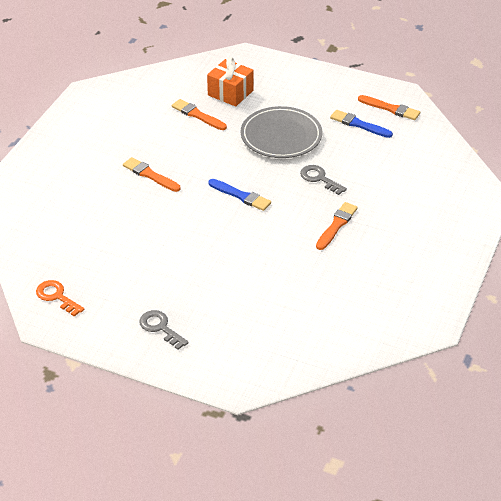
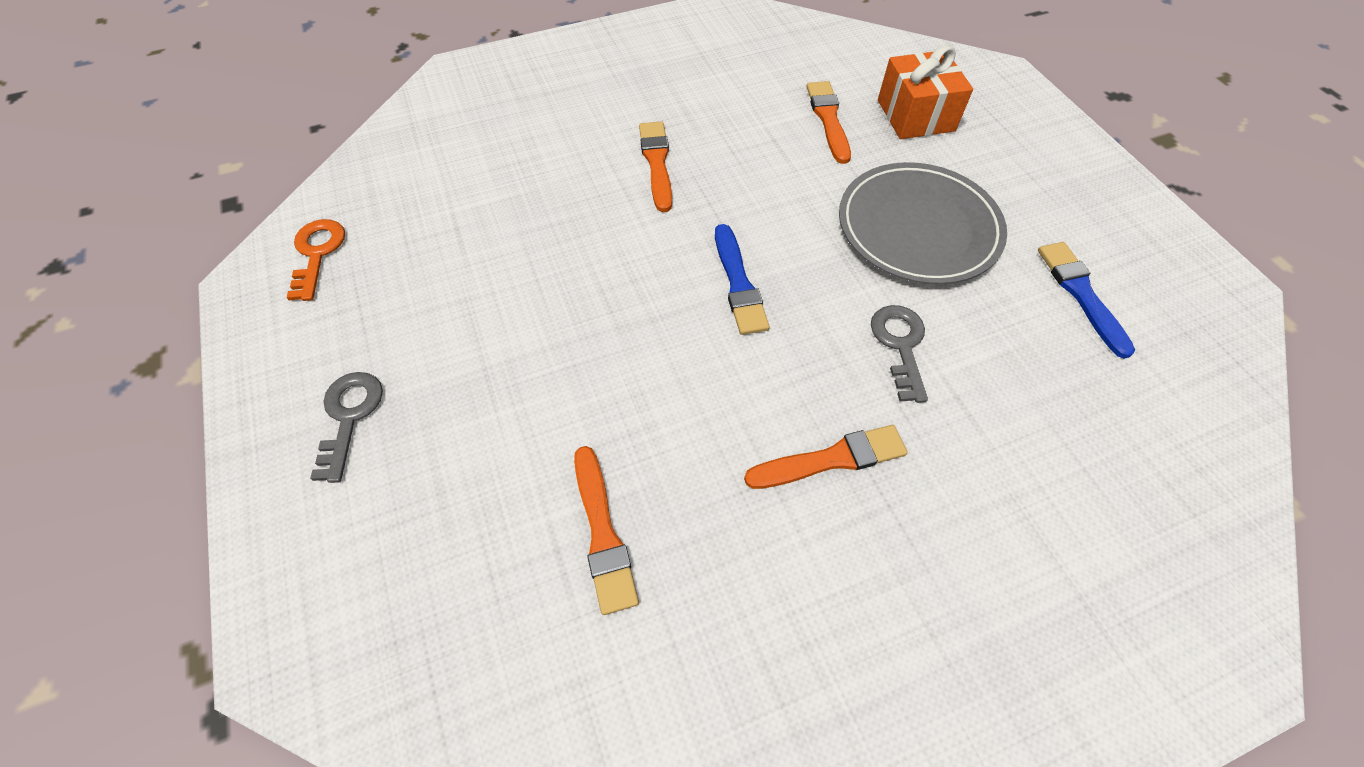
camera: 45 degrees right, 15 degrees up
orange brush [358,95,420,120] -> orange brush moved to [574,446,639,615]

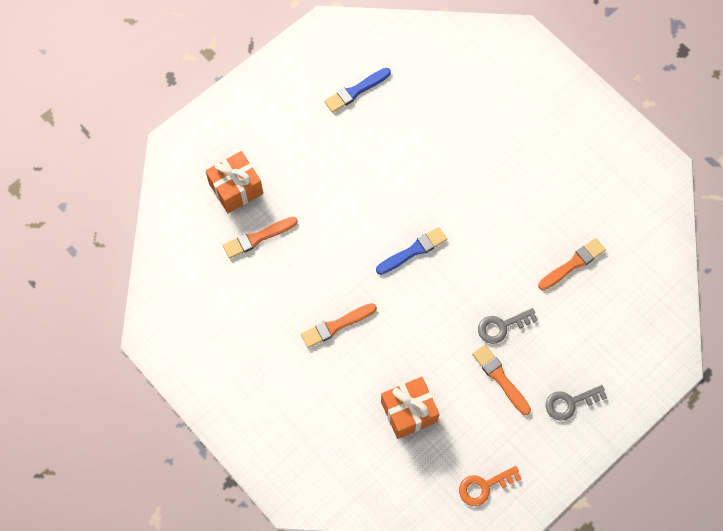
camera: 110 degrees left, 10 degrees up
orange brush [744,425,908,489] -> orange brush moved to [472,345,531,415]
grey plate [839,162,1007,284] -> none
grey key [871,305,928,403] -> grey key moved to [478,308,538,344]
none -> orange gift [381,377,439,439]

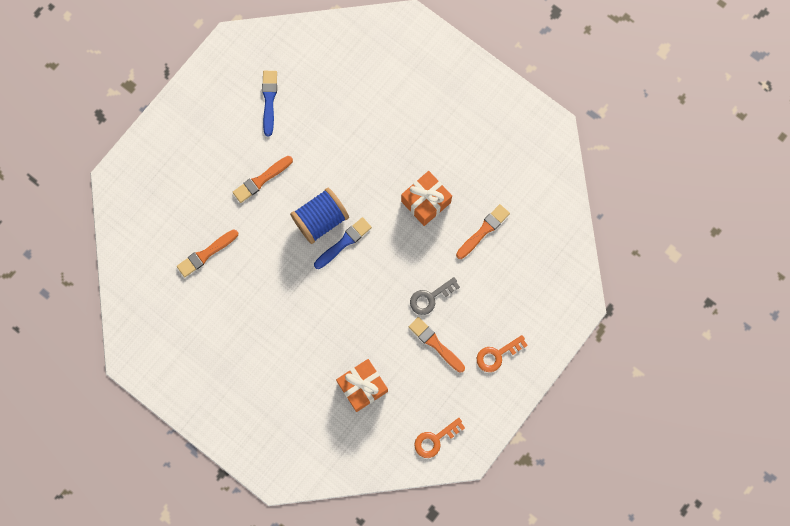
camera: 10 degrees left, 10 degrees up
orange gift [205,151,263,213] -> orange gift moved to [401,171,452,226]
orange brush [301,303,377,348] -> orange brush moved to [233,156,293,203]
blue brush [324,68,391,113] -> blue brush turned 135 degrees clockwise [262,71,277,136]
grey key [545,385,607,421] -> orange key [477,335,528,372]
none -> blue spool [290,188,349,244]

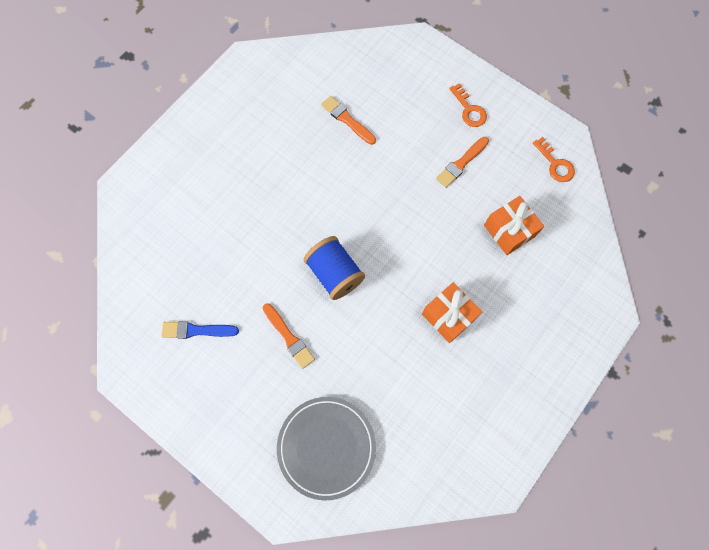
camera: 90 degrees left, 5 degrees down
orange brush [177,229,238,277] -> none
blue brush [314,217,372,269] -> none
orange gift [401,171,452,226] -> orange gift moved to [422,282,482,343]
grey key [410,277,460,315] -> none
none -> grey plate [277,397,376,501]

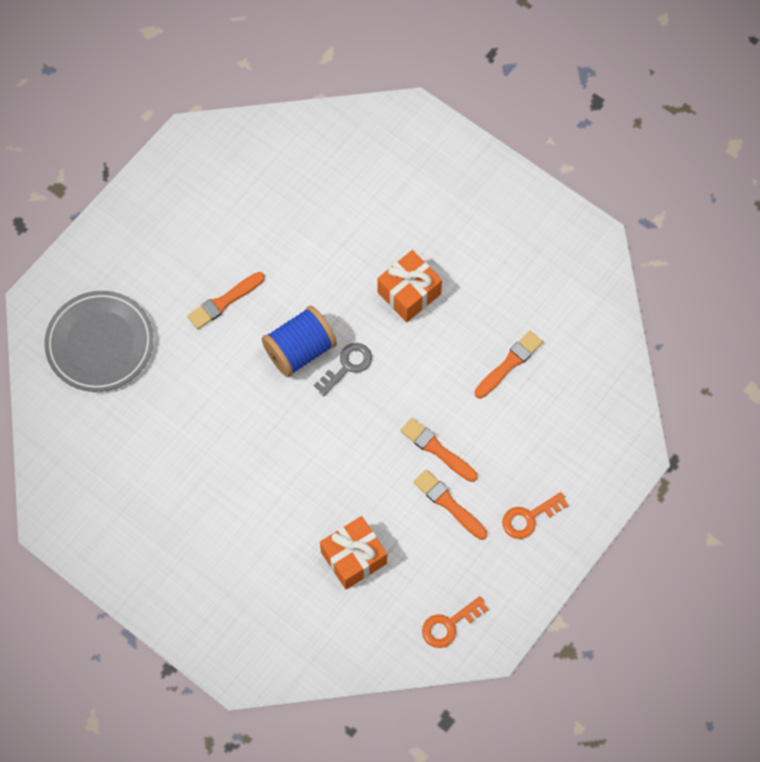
camera: 90 degrees right, 5 degrees down
blue brush [162,321,239,339] -> none
orange gift [422,282,482,343] -> orange gift moved to [377,250,442,322]
none -> grey key [314,343,372,396]
none -> orange brush [400,418,477,482]

